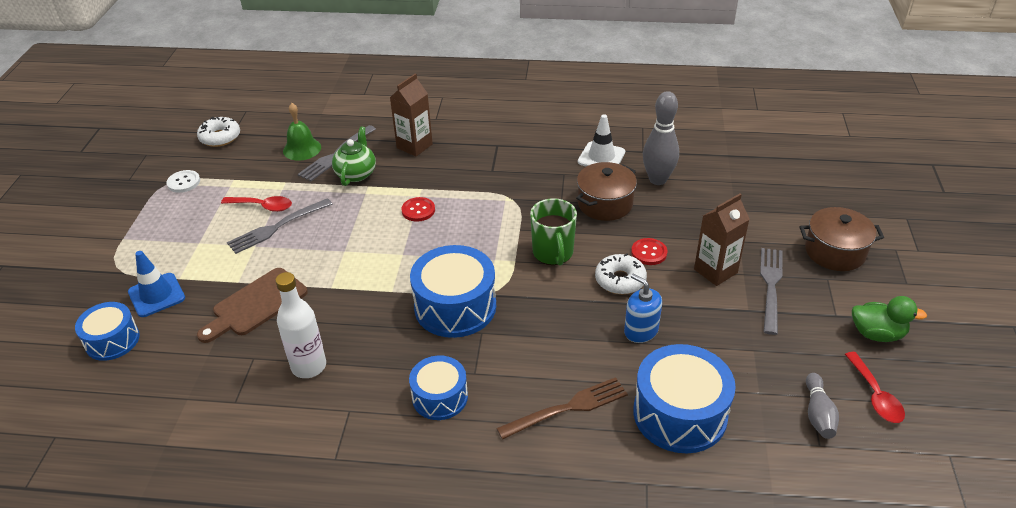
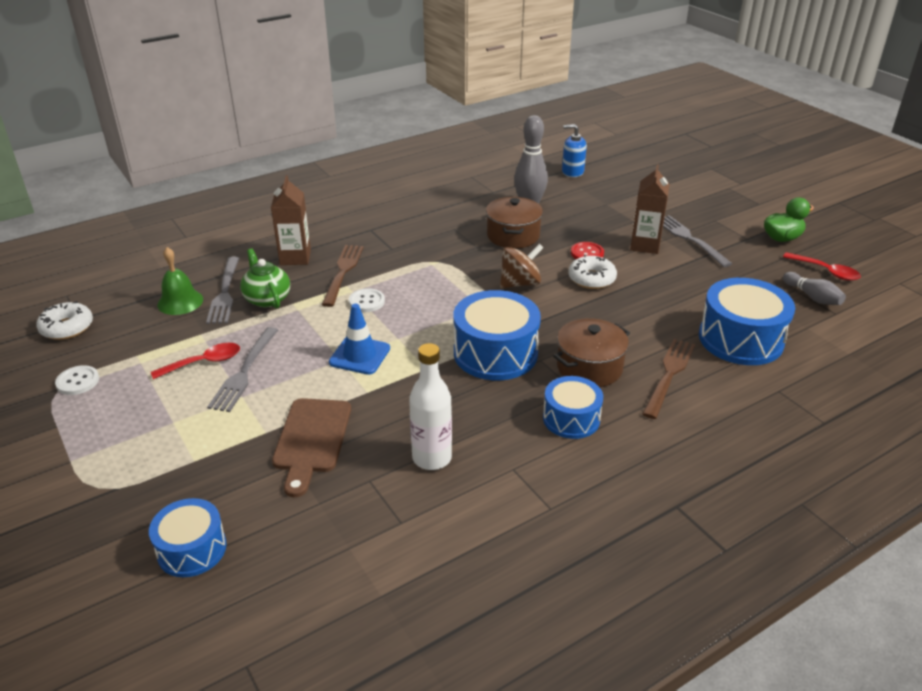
camera: 40 degrees left, 5 degrees down
blue traffic cone [128,251,185,317] -> blue traffic cone moved to [329,304,390,375]
red button [401,197,435,222] -> white button [349,288,385,312]
green mug [530,198,577,266] -> brown spinning top [500,244,544,288]
white traffic cone [578,114,625,167] -> none
blue soap dispenser [624,274,662,343] -> blue soap dispenser moved to [562,124,587,177]
brown pot [799,207,884,271] -> brown pot moved to [553,318,630,387]
none -> brown fork [322,245,364,307]

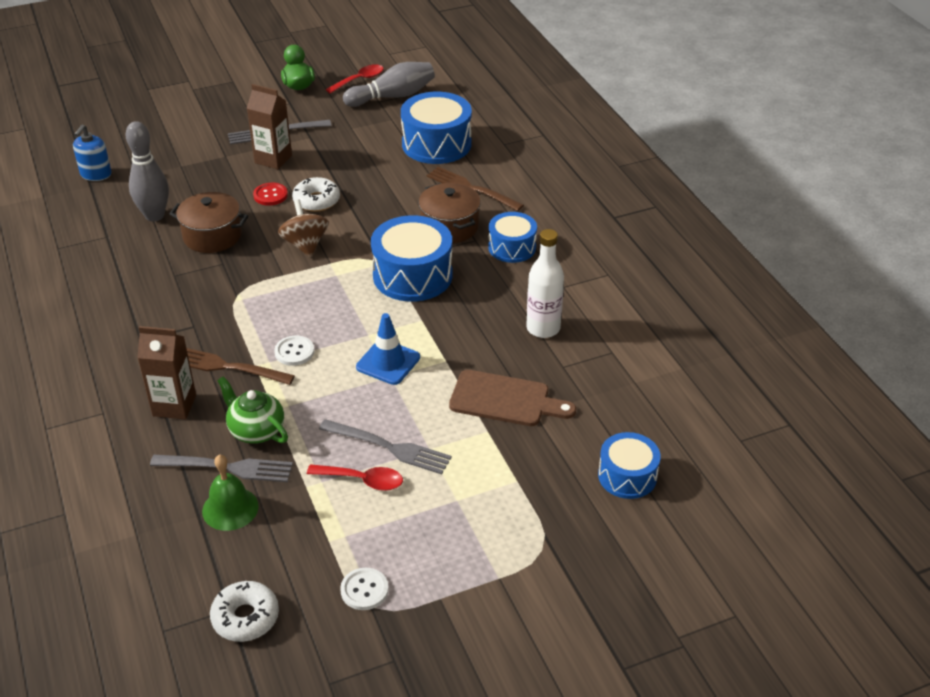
camera: 80 degrees left, 5 degrees up
red spoon [151,343,240,379] -> red spoon turned 120 degrees clockwise [307,464,403,491]
green teapot [240,249,290,309] -> green teapot turned 60 degrees clockwise [217,377,288,444]
grey bowling pin [783,272,846,305] -> grey bowling pin [343,62,435,107], size x1.64

